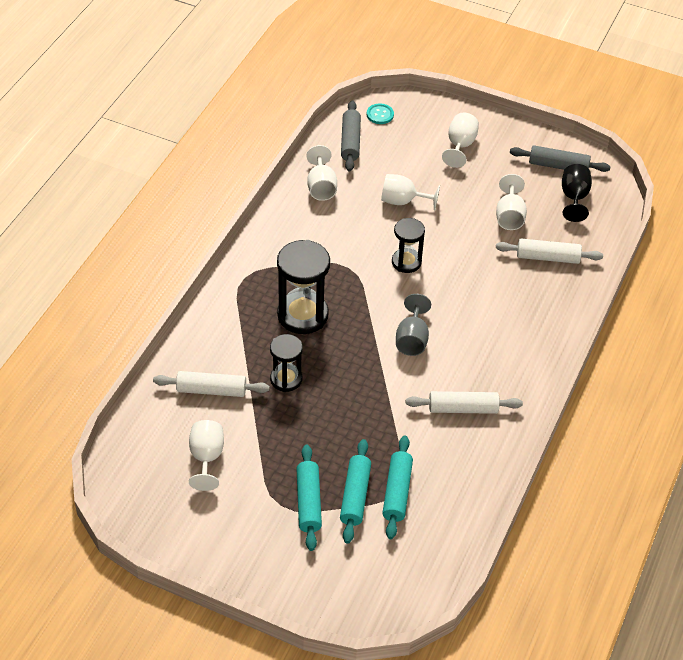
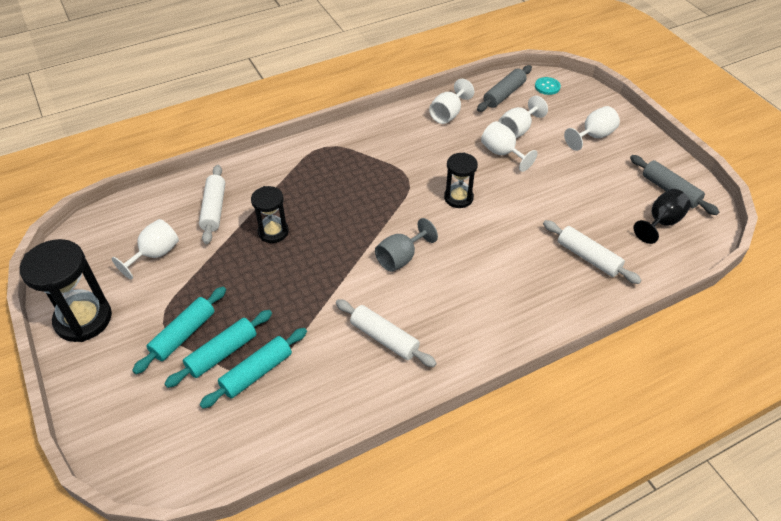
camera: 40 degrees right, 0 degrees up
white rolling pin [153,371,270,397] -> white rolling pin turned 45 degrees clockwise [199,165,225,244]
black hourglass [277,240,330,334] -> black hourglass moved to [20,239,112,342]
white goblet [496,174,527,230] -> white goblet moved to [498,96,548,138]

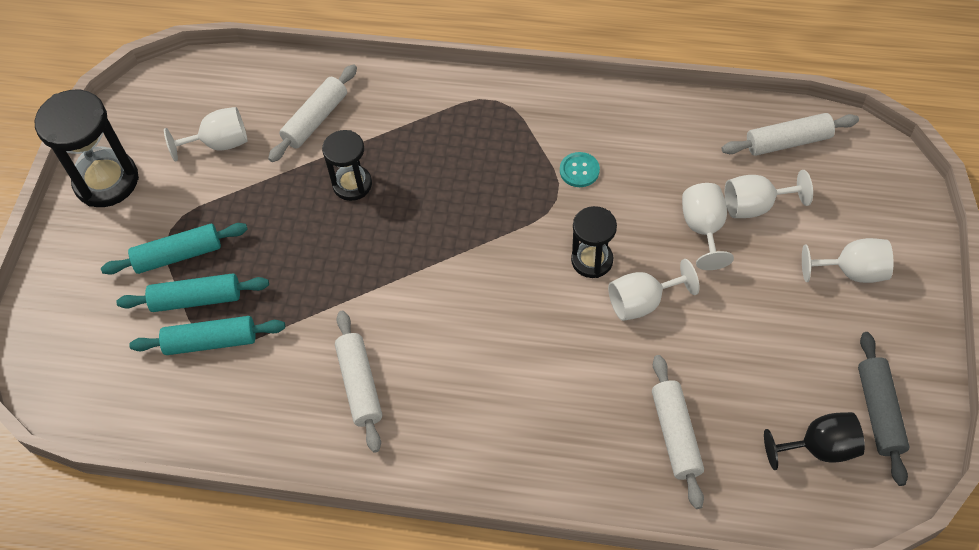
camera: 40 degrees right, 10 degrees up
grey goblet [375,218,438,272] -> none
white goblet [429,79,475,124] -> white goblet moved to [608,259,700,321]
grey rolling pin [477,65,532,112] -> white rolling pin [722,113,859,156]
turquoise button [535,77,561,95] -> turquoise button moved to [560,152,600,187]

